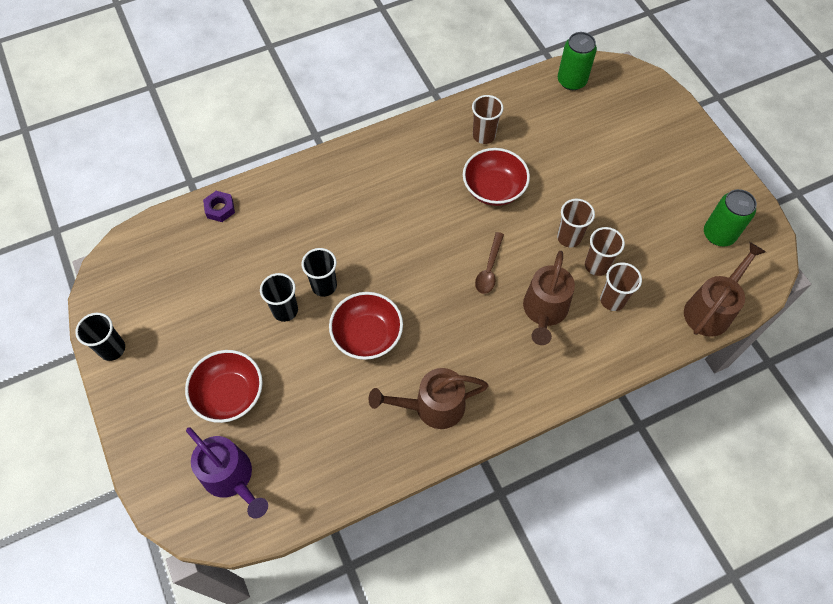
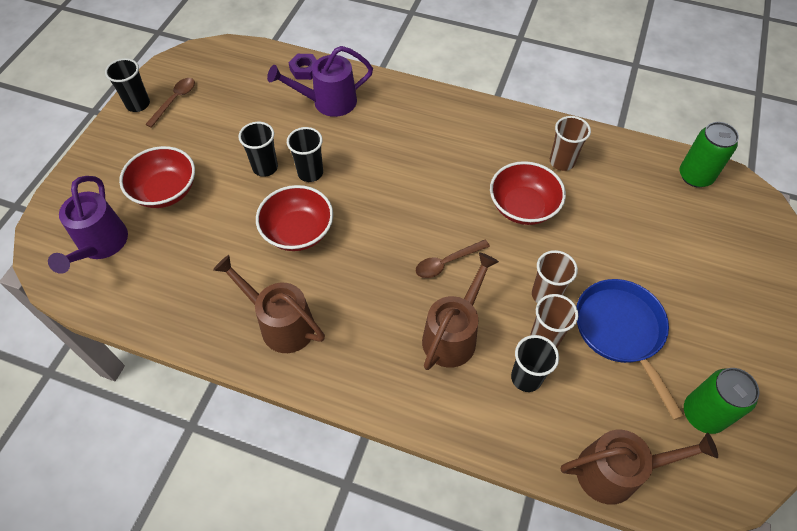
camera: 45 degrees right, 5 degrees down
brown watering can [523,251,575,345] -> brown watering can turned 150 degrees clockwise [422,252,499,370]
brown cup [600,262,642,311] -> black cup [511,335,559,392]
none -> brown spoon [145,78,195,128]
none -> purple watering can [267,46,373,117]
none -> blue pan [576,279,684,420]

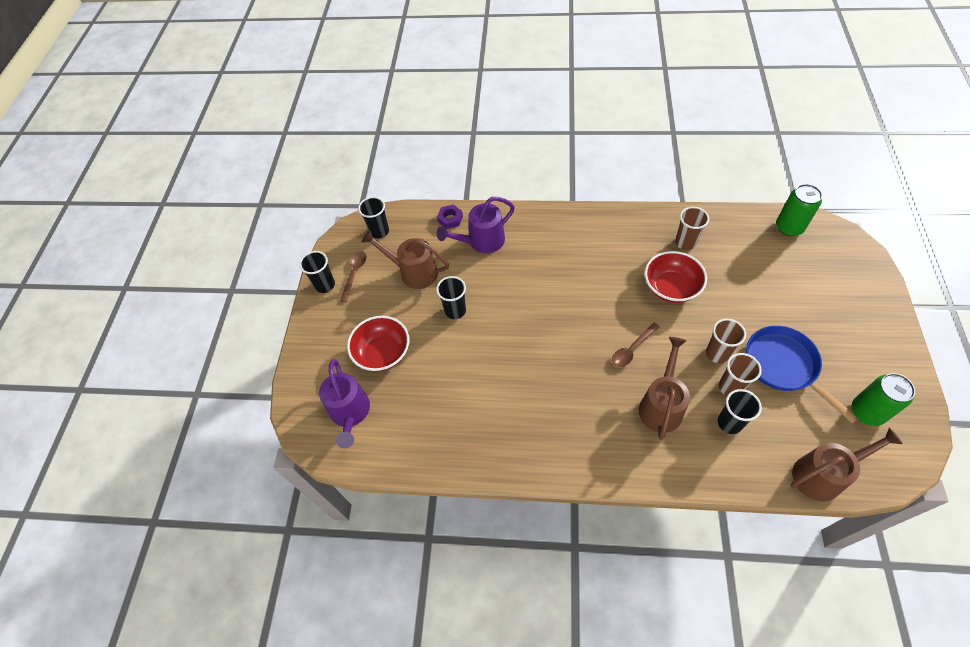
camera: 10 degrees left, 0 degrees up
brown watering can [213,255,325,353] -> brown watering can moved to [362,230,449,289]
red bowl [256,185,333,251] -> none
black cup [287,127,323,182] -> black cup moved to [358,197,389,238]

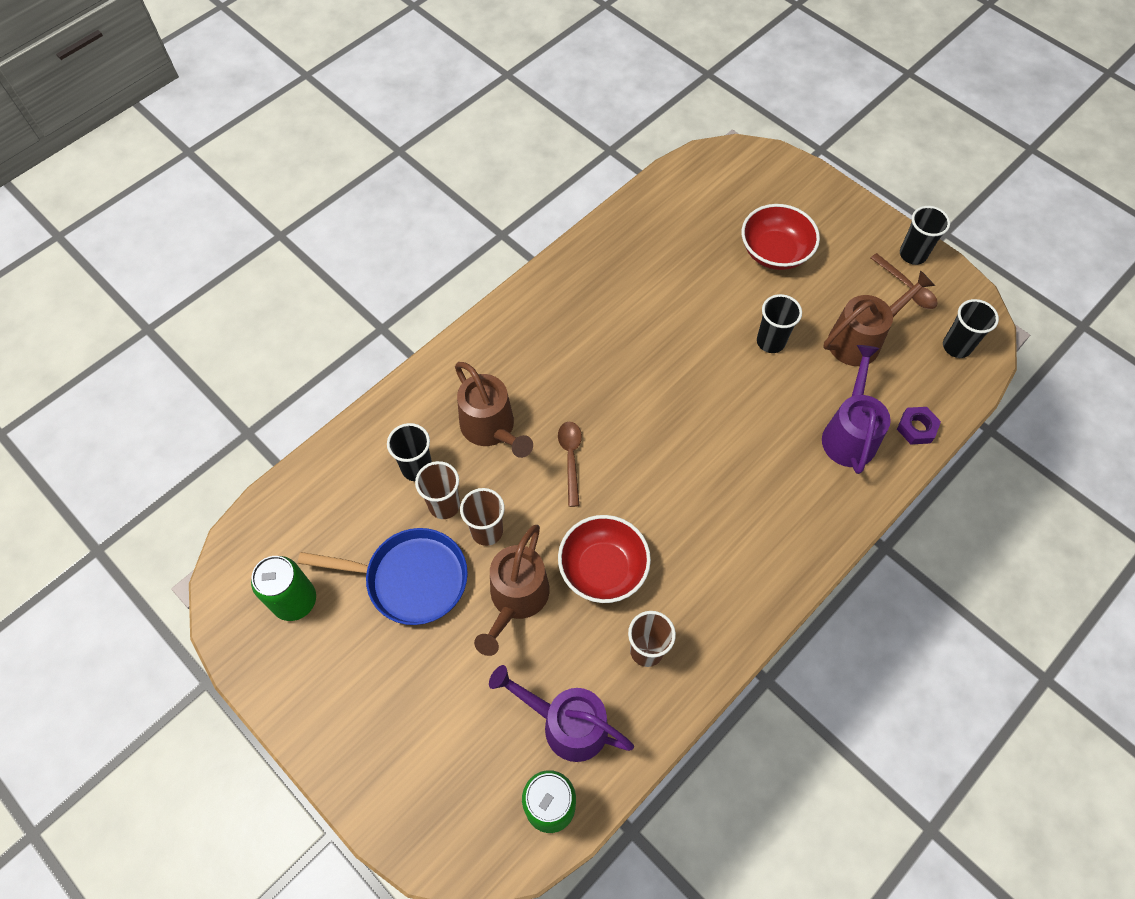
camera: 125 degrees right, 5 degrees up
purple watering can [319,359,370,448] -> purple watering can moved to [489,665,634,762]
brown watering can [790,427,903,501] -> brown watering can moved to [474,525,550,656]

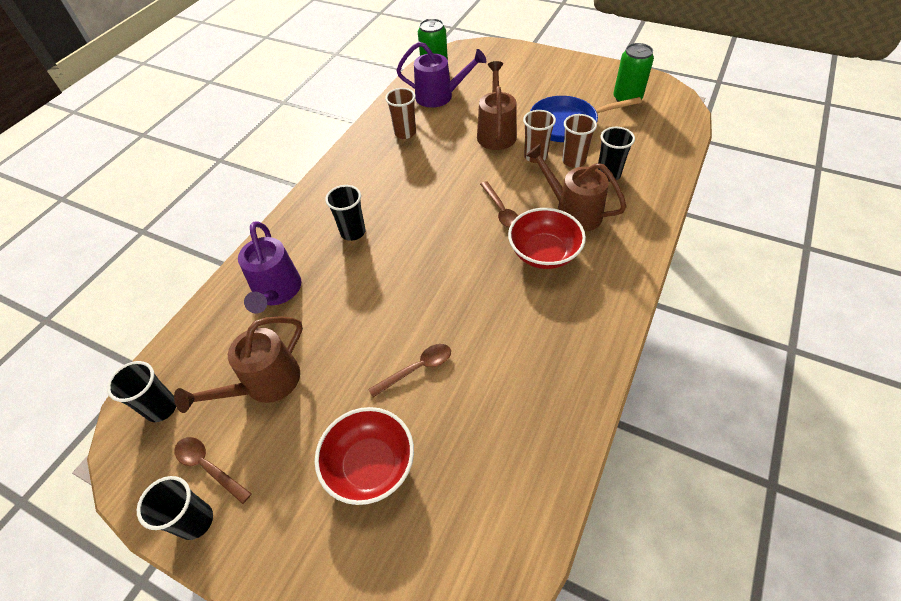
camera: 165 degrees right, 10 degrees down
red bowl [558,515,651,603] -> red bowl moved to [508,208,586,269]
black cup [757,294,802,353] -> black cup moved to [325,185,366,241]
purple nut [897,407,941,444] -> none
none -> brown spoon [368,344,451,397]

